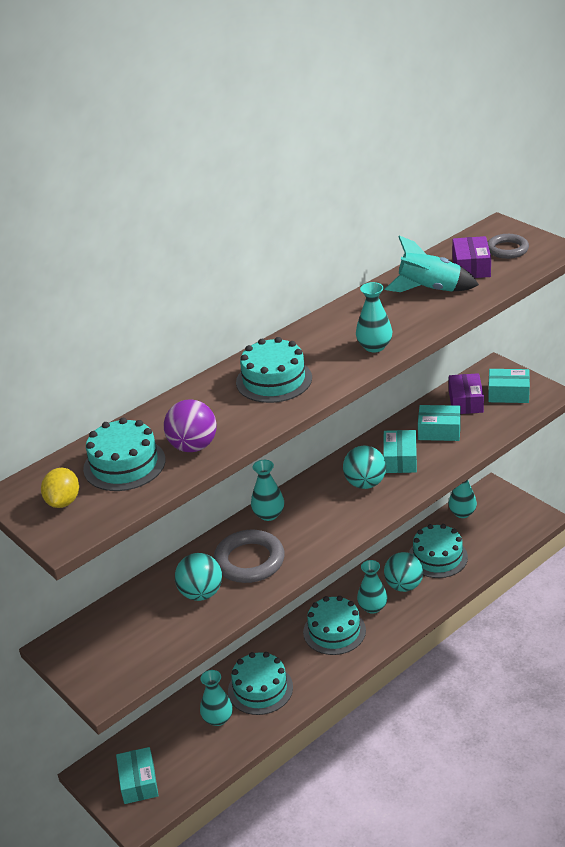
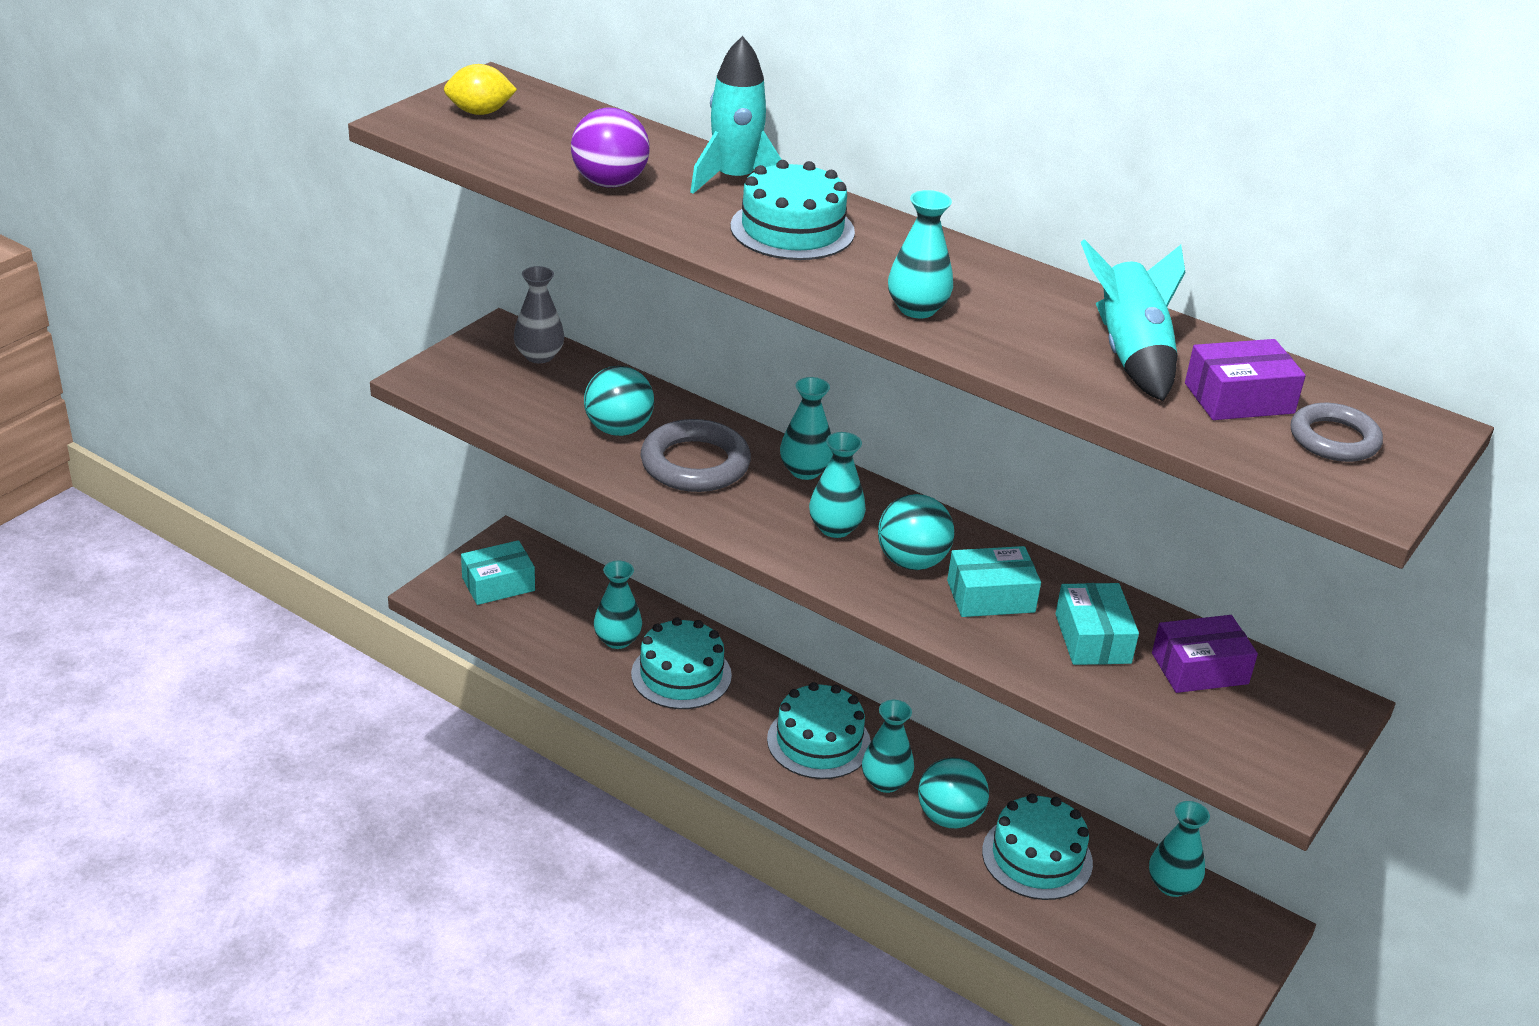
camera: 70 degrees right, 0 degrees up
turquoise cake [83,418,165,491] -> none
turquoise box [488,369,530,403] -> none
none -> grey vase [514,266,564,363]
none -> turquoise rocket [690,36,782,194]
none -> turquoise vase [809,432,866,538]

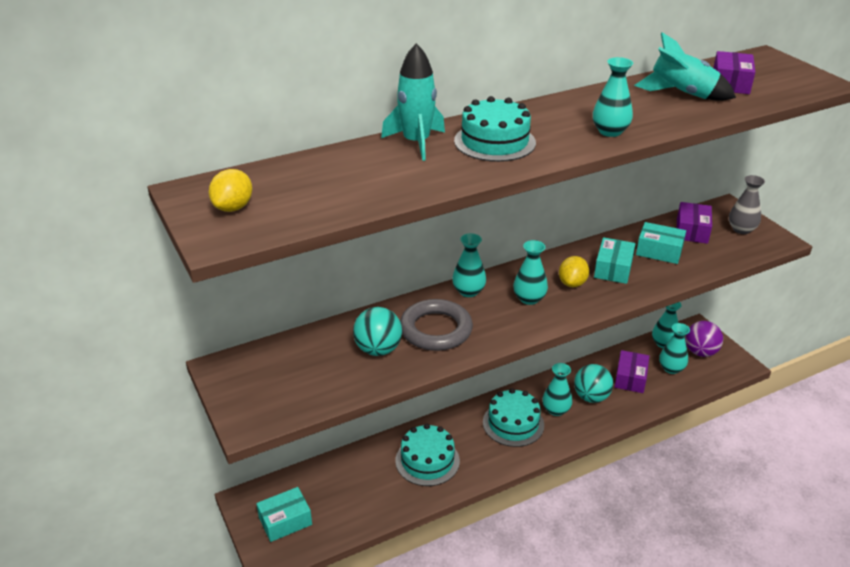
camera: 60 degrees left, 0 degrees up
turquoise box [461,540,535,605] -> turquoise box turned 60 degrees clockwise [256,487,312,542]
grey vase [514,266,564,363] -> grey vase moved to [729,175,765,234]
purple ball [571,108,649,187] -> purple ball moved to [685,321,723,357]
turquoise vase [594,561,642,649] -> turquoise vase moved to [659,323,690,374]
turquoise ball [878,494,954,570] -> yellow lemon [559,256,589,287]
turquoise cake [982,794,1093,900] -> purple box [615,350,649,393]
grey ring [1291,403,1383,462] -> none

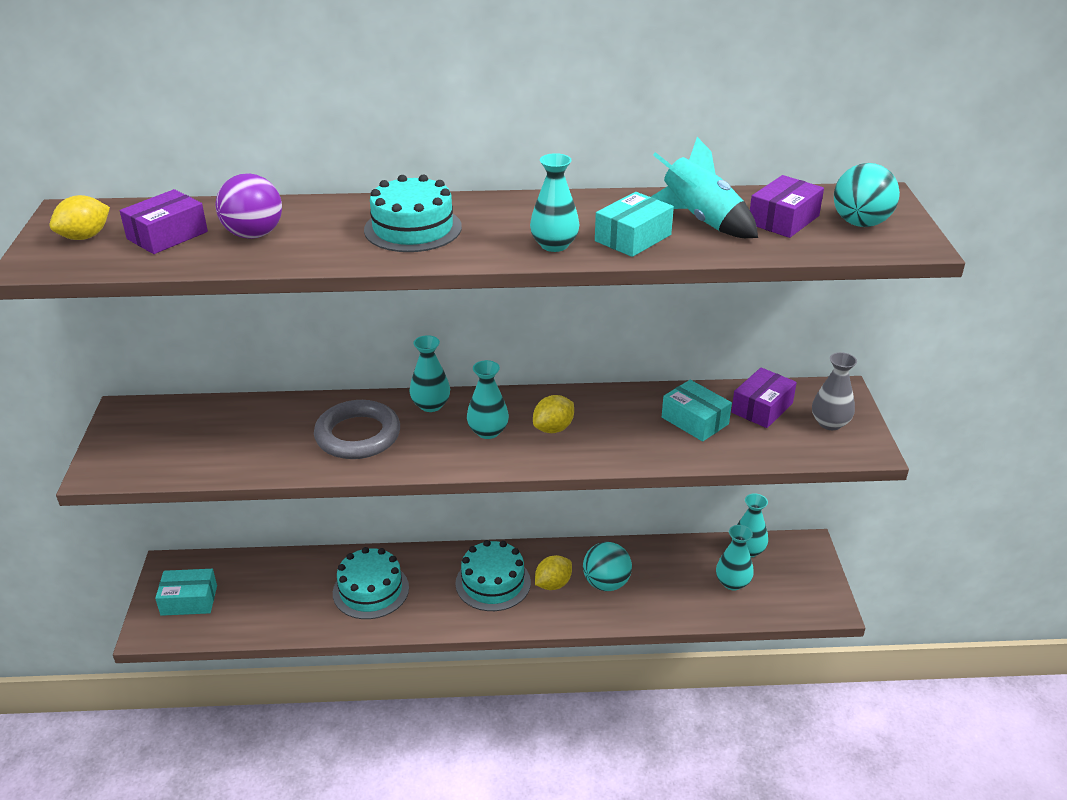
camera: 25 degrees right, 0 degrees up
turquoise ball [353,307,402,356] -> turquoise ball moved to [834,163,900,227]
turquoise rocket [381,43,445,161] -> none
turquoise vase [542,363,572,416] -> yellow lemon [535,555,572,590]
turquoise box [594,237,635,284] -> turquoise box moved to [595,192,674,257]
purple box [615,350,649,393] -> purple box moved to [120,189,208,254]
purple ball [685,321,723,357] -> purple ball moved to [215,174,282,239]

